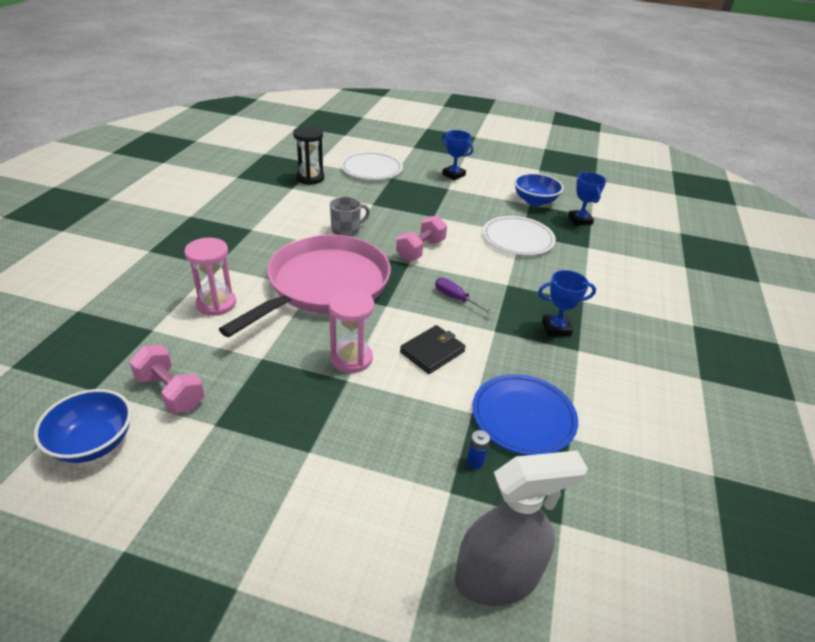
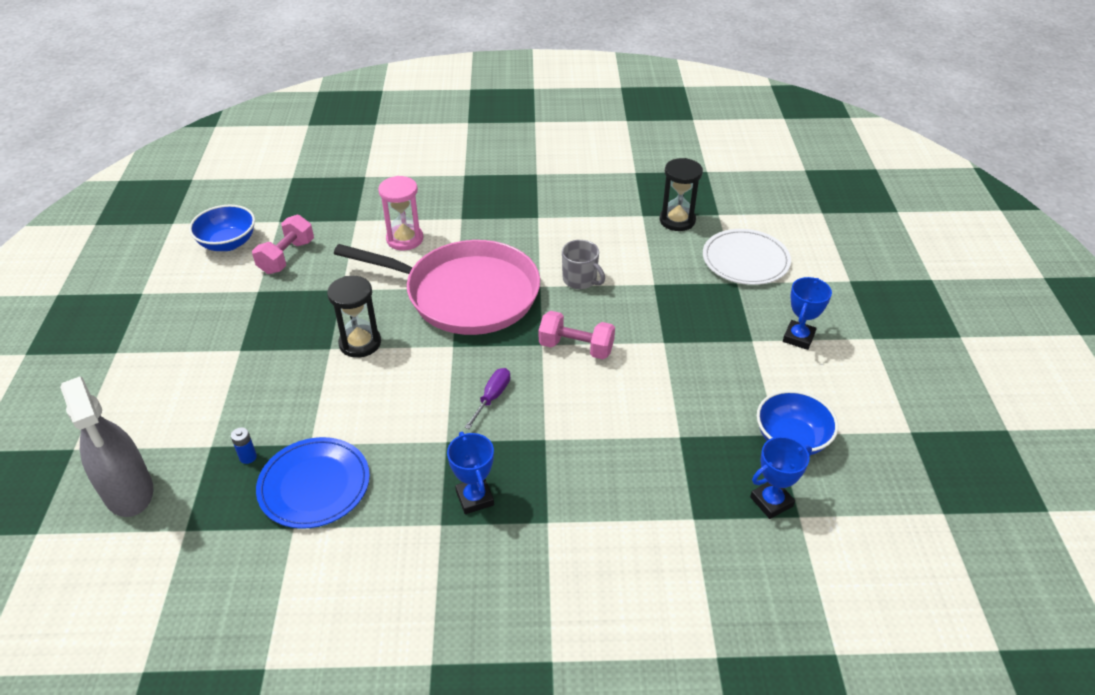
camera: 75 degrees right, 5 degrees up
pink hourglass [329,289,374,373] -> black hourglass [327,276,381,358]
black wallet [400,325,466,374] -> none
white plate [483,216,556,255] -> none

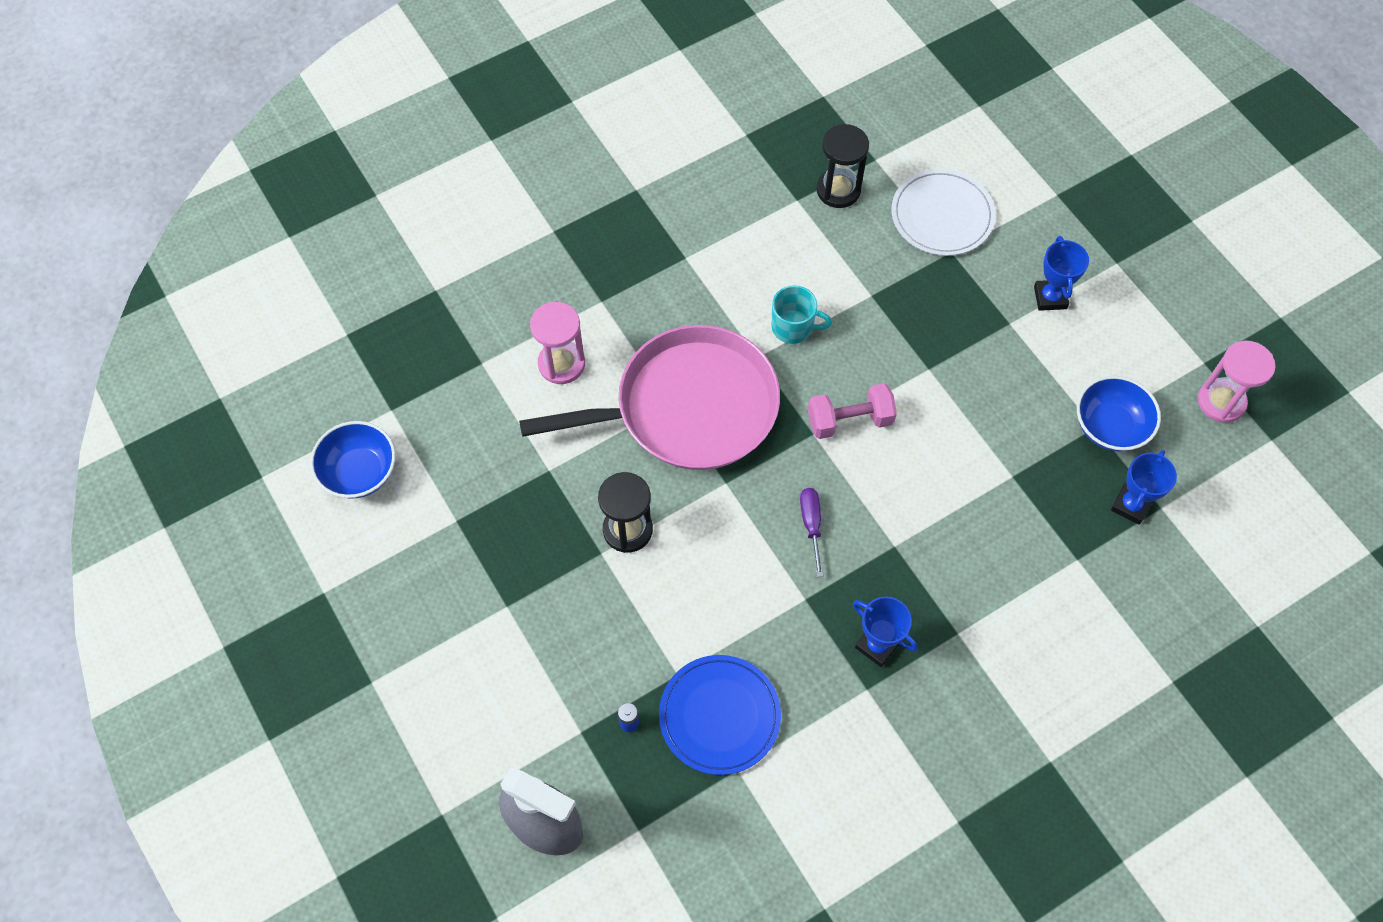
camera: 30 degrees left, 20 degrees up
pink dumbbell [252,215,314,274] -> none
grey mug [562,240,605,289] -> turquoise mug [772,285,832,344]
none -> pink hourglass [1198,341,1275,423]

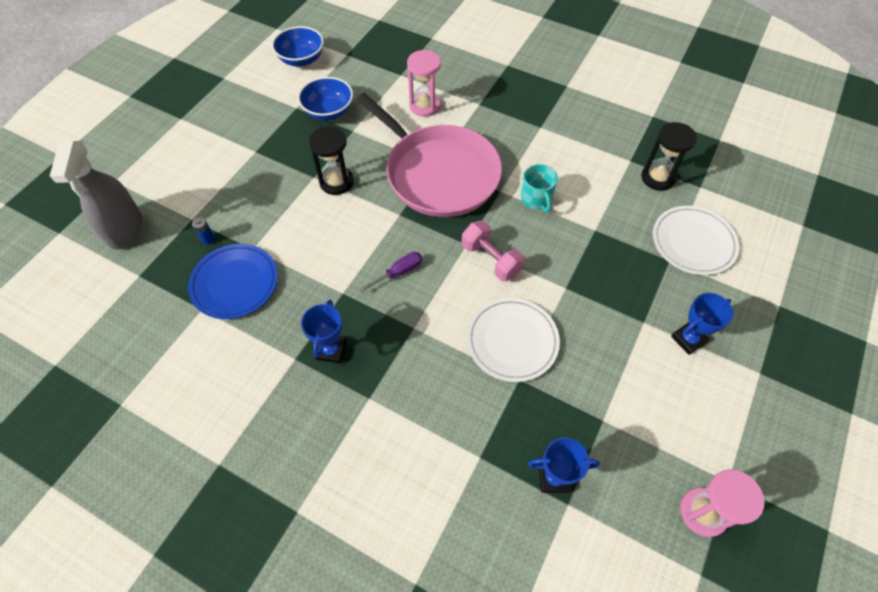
camera: 60 degrees right, 5 degrees down
blue bowl [1077,376,1161,452] -> blue bowl moved to [298,77,353,121]
none -> white plate [467,298,560,382]

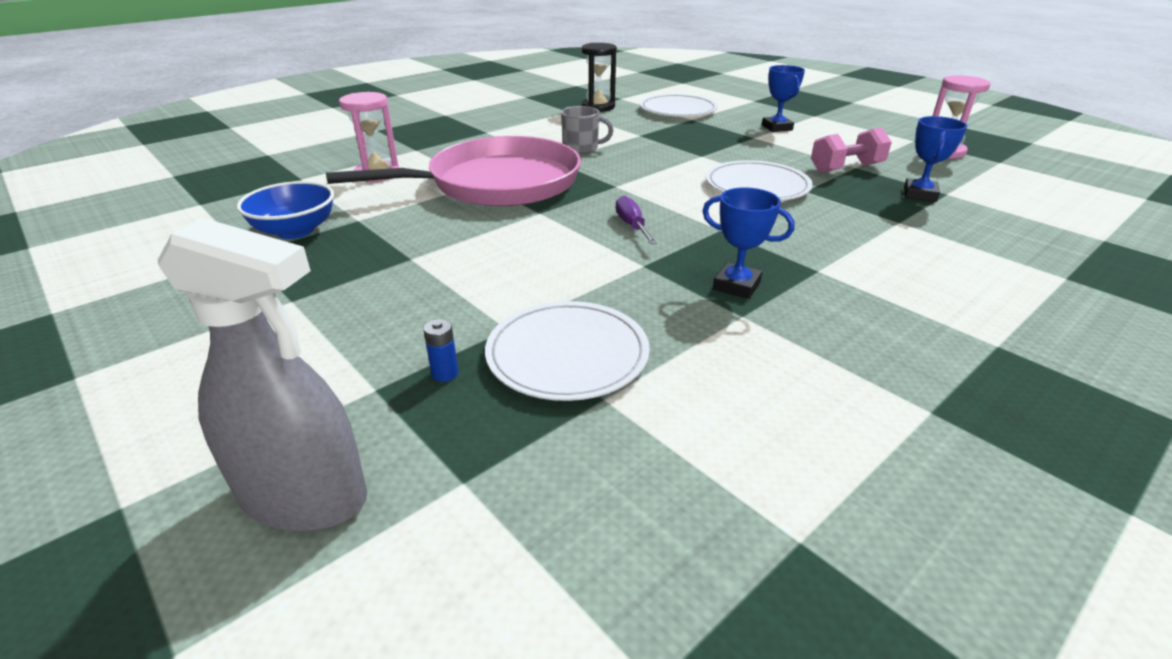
camera: 70 degrees left, 25 degrees down
blue plate [188,244,278,319] -> white plate [485,301,650,401]
blue bowl [272,26,324,67] -> none
black hourglass [309,126,354,195] -> none
pink dumbbell [462,221,525,281] -> pink dumbbell moved to [811,127,892,173]
turquoise mug [521,164,558,212] -> grey mug [561,106,614,154]

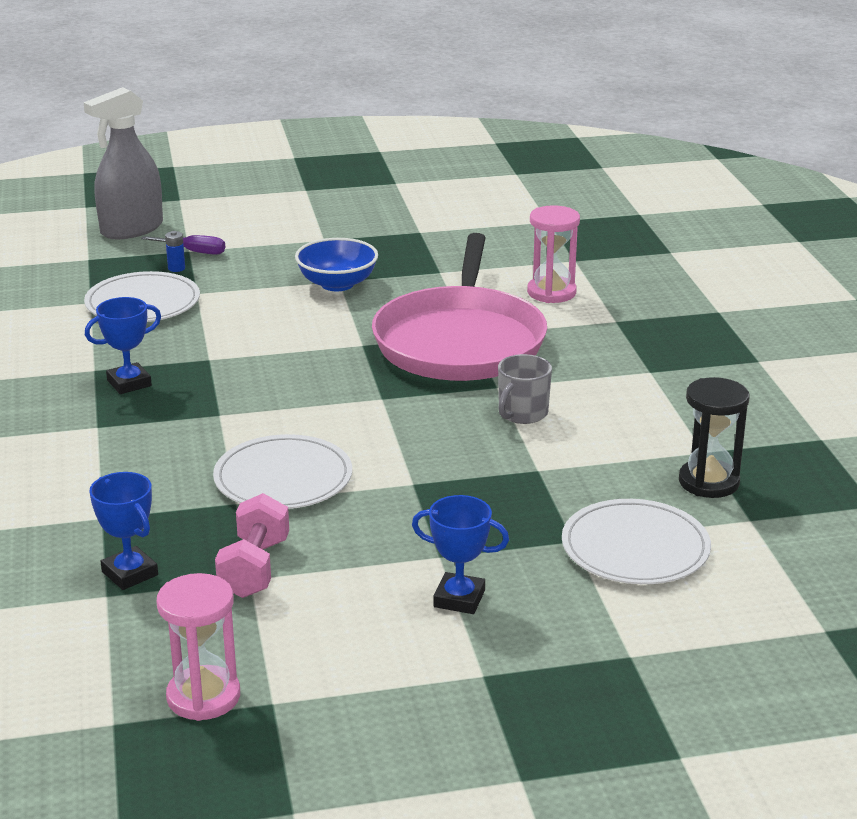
camera: 120 degrees right, 5 degrees down
blue bowl [237,181,334,239] -> blue bowl moved to [295,238,378,291]
purple screwdriver [616,196,657,244] -> purple screwdriver moved to [141,235,225,255]

